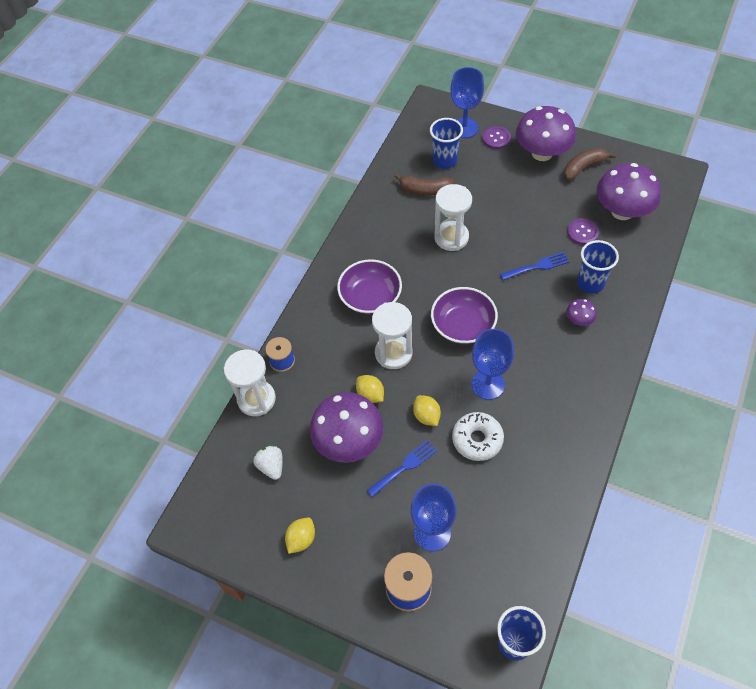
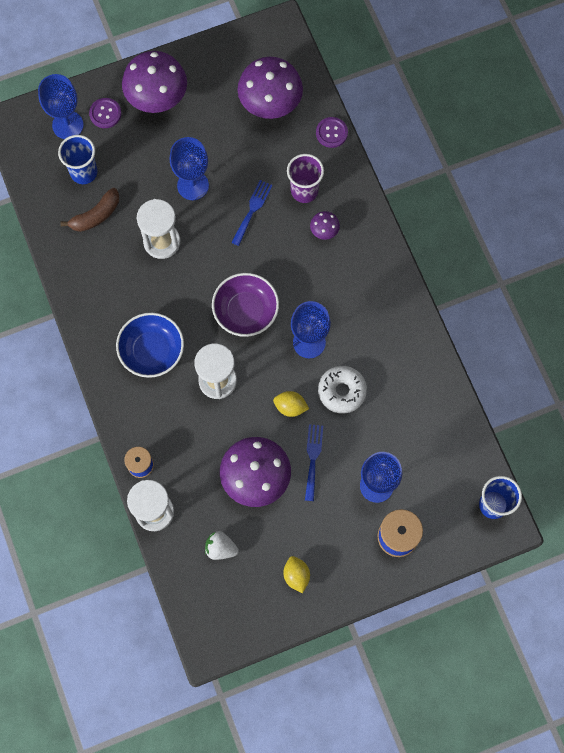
camera: 50 degrees left, 15 degrees up
purple bowl [337,259,402,314] -> blue bowl [116,313,184,378]
yellow lemon [356,375,384,403] -> none
brown banana [564,148,616,180] -> none
purple button [567,219,599,245] -> purple button moved to [316,117,348,148]
blue cup [577,240,619,294] -> purple cup [287,154,324,203]
none -> blue goblet [169,137,209,200]

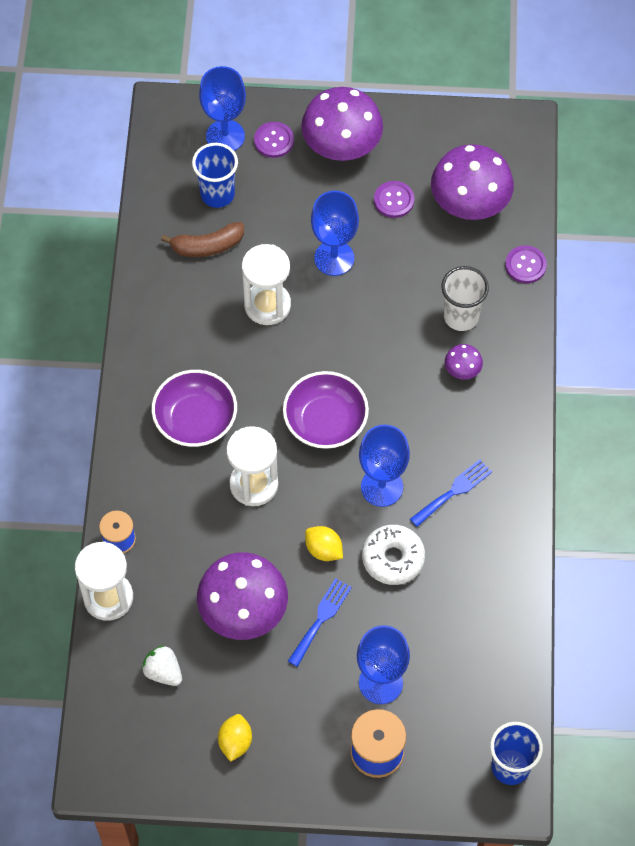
camera: 25 degrees right, 10 degrees down
blue bowl [116,313,184,378] -> purple bowl [152,370,237,447]
blue fork [231,180,273,246] -> blue fork moved to [410,459,492,527]
purple cup [287,154,324,203] -> white cup [441,266,489,331]
none -> purple button [374,181,414,218]

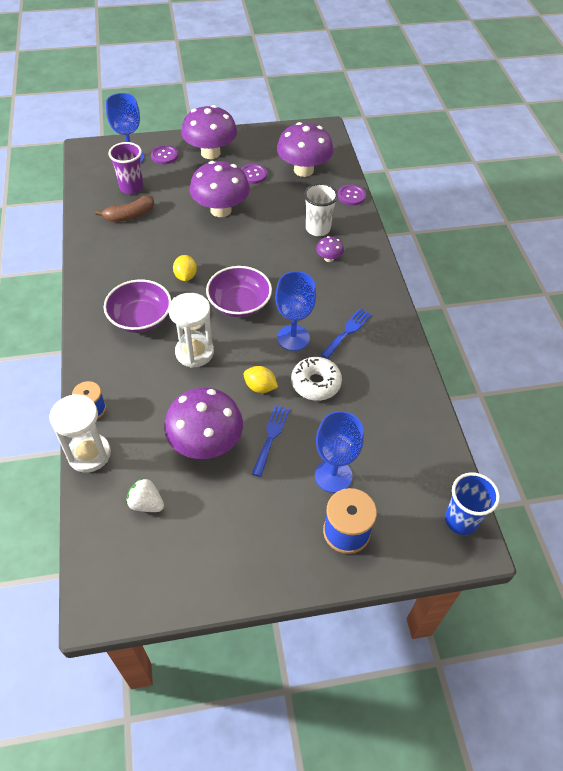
camera: 15 degrees left, 10 degrees down
blue cup [192,143,238,208] -> purple cup [108,142,143,194]
yellow lemon [218,714,252,762] -> yellow lemon moved to [173,255,197,281]
white hourglass [242,244,291,325] -> none
blue goblet [311,191,359,276] -> purple mushroom [190,161,250,217]

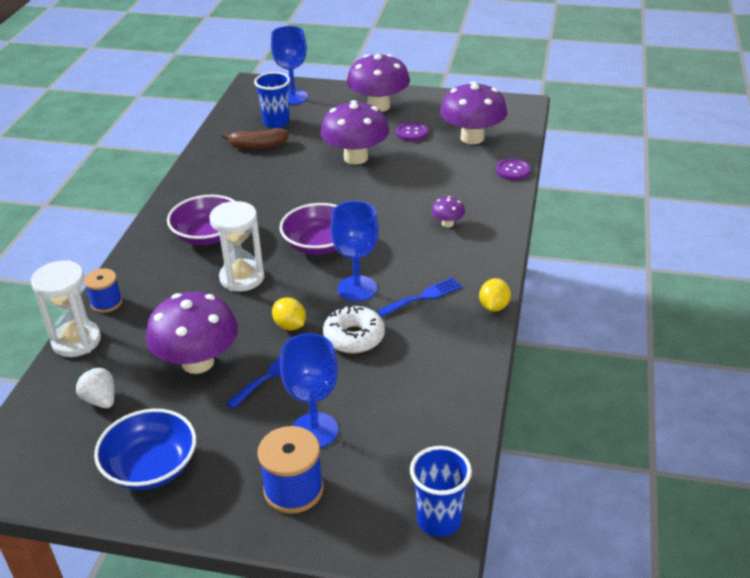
camera: 25 degrees right, 15 degrees down
purple cup [108,142,143,194] -> blue cup [254,72,290,128]
purple button [151,145,178,164] -> none
yellow lemon [173,255,197,281] -> yellow lemon moved to [479,278,511,312]
white cup [304,183,338,236] -> none
none -> blue bowl [94,409,196,490]

